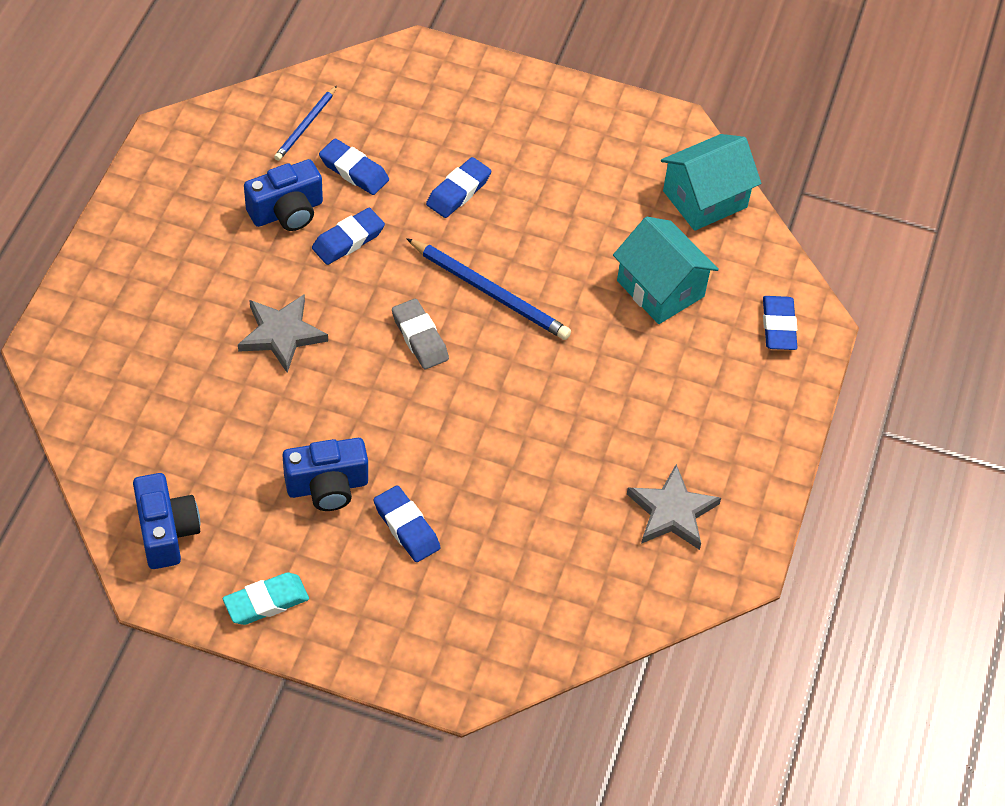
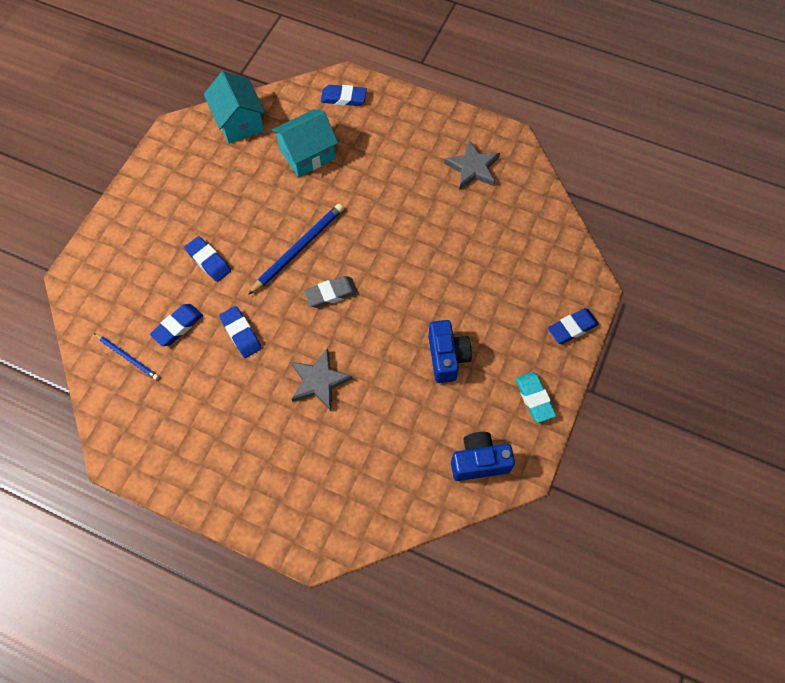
camera: 80 degrees left, 10 degrees up
blue camera [244,159,323,231] -> none
blue eraser [374,485,441,562] -> blue eraser moved to [548,308,599,344]

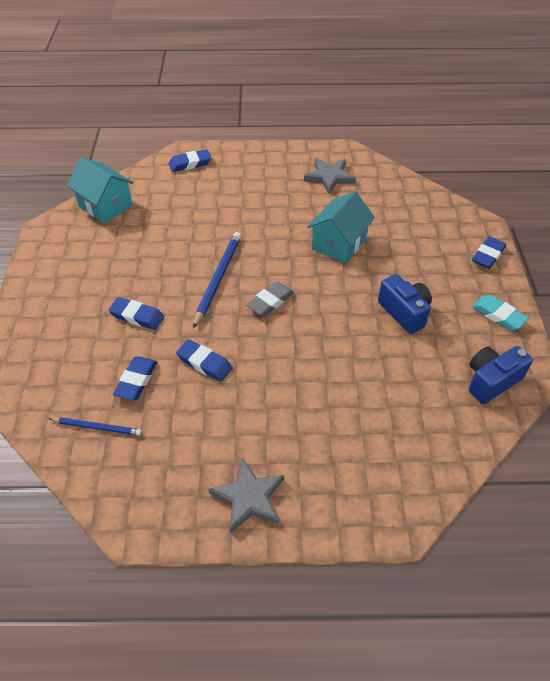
camera: 25 degrees left, 15 degrees down
turquoise house [272,109,338,177] -> turquoise house moved to [307,191,375,264]
grey star [291,348,353,411] -> grey star moved to [208,458,284,534]

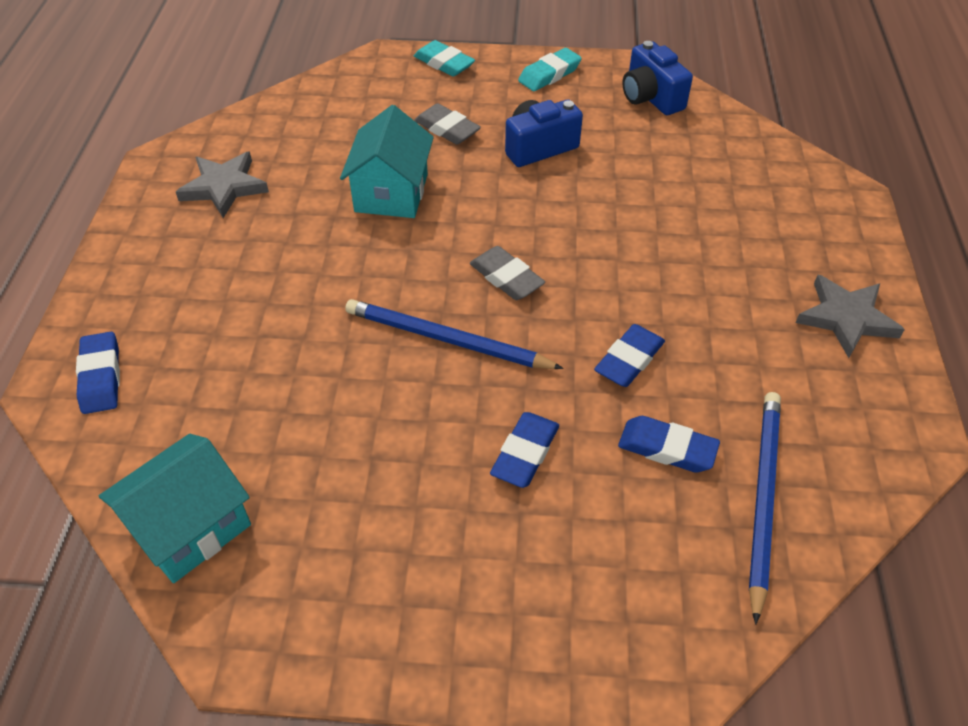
camera: 85 degrees left, 0 degrees up
blue pencil [49,417,142,436] -> blue pencil [749,392,781,625], size x1.67
turquoise house [307,191,375,264] -> turquoise house turned 60 degrees clockwise [340,105,434,218]
blue eraser [472,236,506,269] -> turquoise eraser [414,40,475,77]
none -> grey eraser [414,103,481,145]

